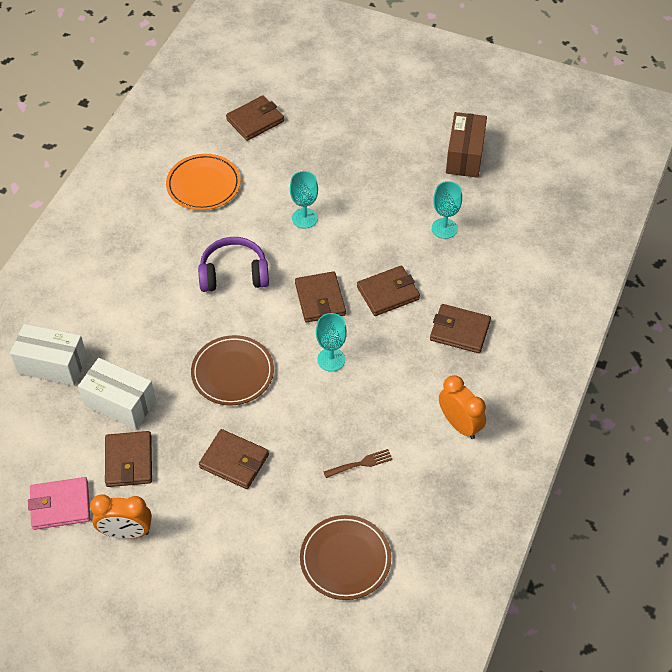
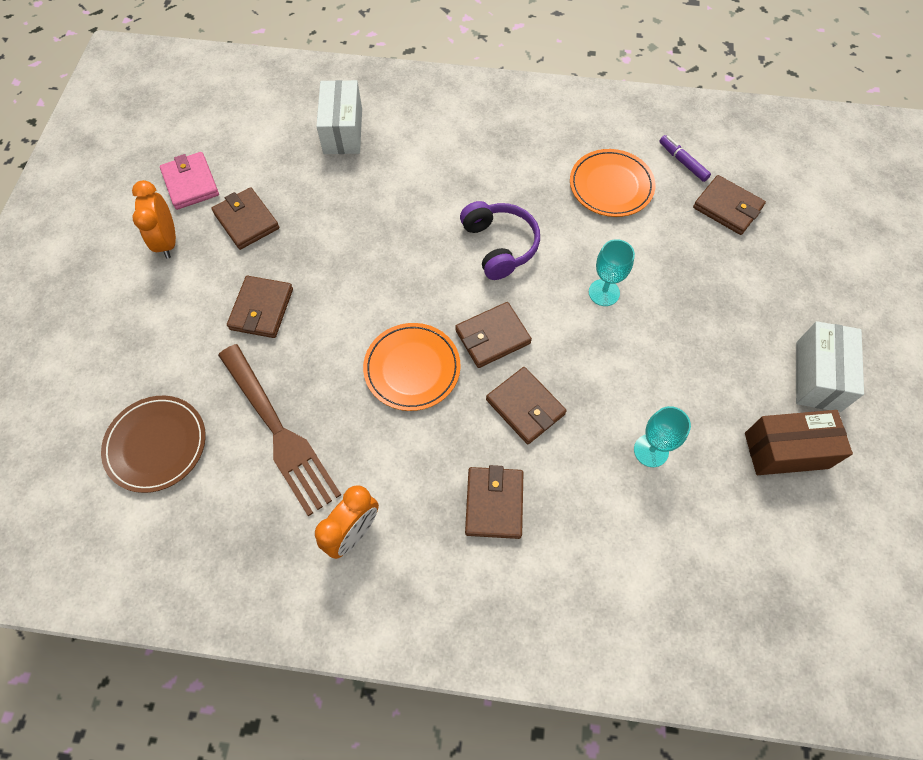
camera: 75 degrees right, 10 degrees up
white box [78,358,156,429] -> white box moved to [796,321,864,412]
brown wallet [105,431,152,487] -> brown wallet turned 75 degrees clockwise [211,187,279,250]
brown plate [191,335,274,405] -> none
turquoise goblet [316,313,347,371] -> orange plate [363,323,461,411]
brown fork [323,449,393,478] -> brown fork [218,344,341,516], size x2.48
none -> purple marker [659,135,711,182]

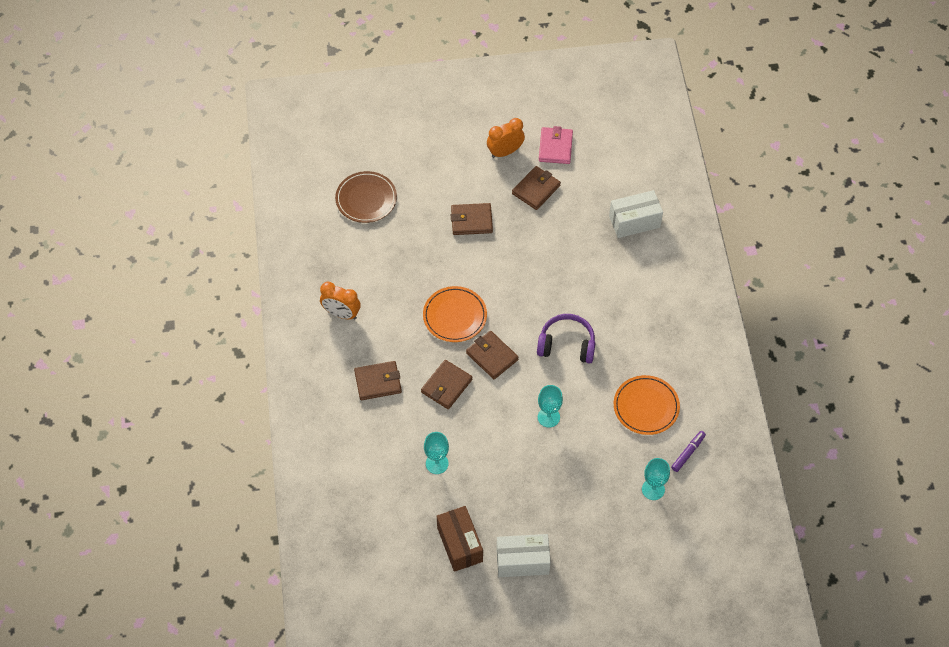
camera: 75 degrees right, 5 degrees down
pink wallet [160,152,219,210] -> pink wallet turned 45 degrees counterclockwise [539,126,573,164]
brown fork [218,344,341,516] -> none
purple headphones [460,201,540,280] -> purple headphones turned 135 degrees counterclockwise [537,314,595,364]
brown wallet [693,175,766,235] -> turquoise goblet [642,458,670,500]

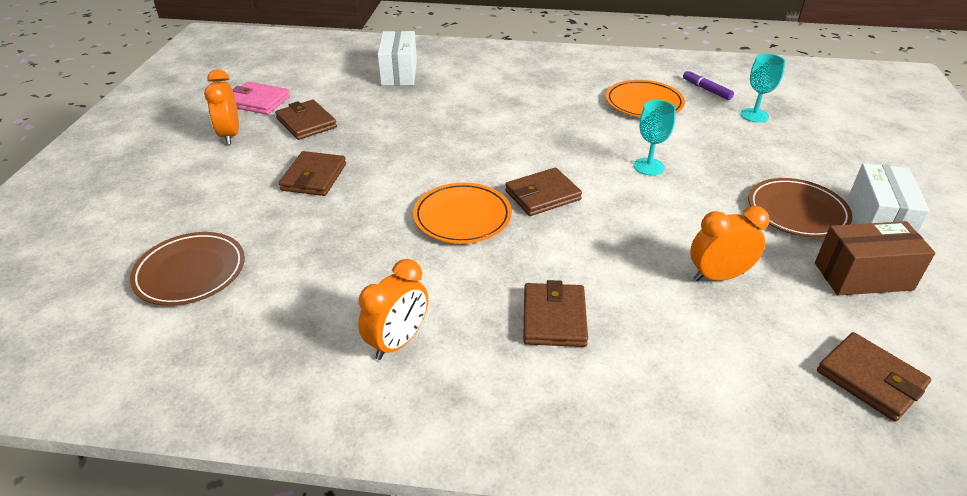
camera: 75 degrees left, 20 degrees down
brown wallet [421,360,472,409] -> brown wallet moved to [817,332,931,422]
turquoise goblet [424,432,449,474] -> orange clock [690,206,769,281]
purple headphones [537,314,595,364] -> none
none -> brown plate [748,178,853,238]

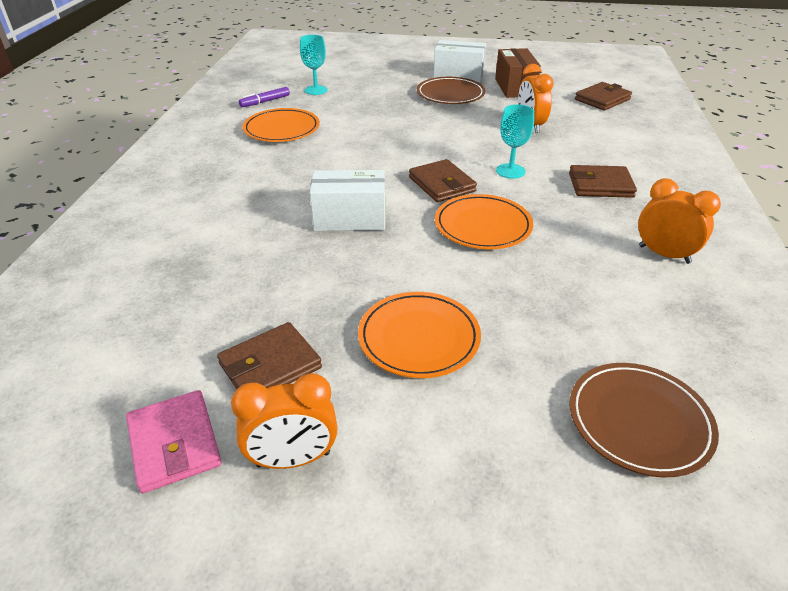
camera: 90 degrees left, 0 degrees up
pink wallet [232,82,290,115] -> pink wallet turned 45 degrees counterclockwise [126,390,222,493]
brown wallet [279,151,346,196] -> orange plate [358,292,481,378]
white box [378,31,417,86] -> white box moved to [310,170,385,231]
turquoise goblet [634,100,676,175] -> turquoise goblet moved to [496,104,534,179]

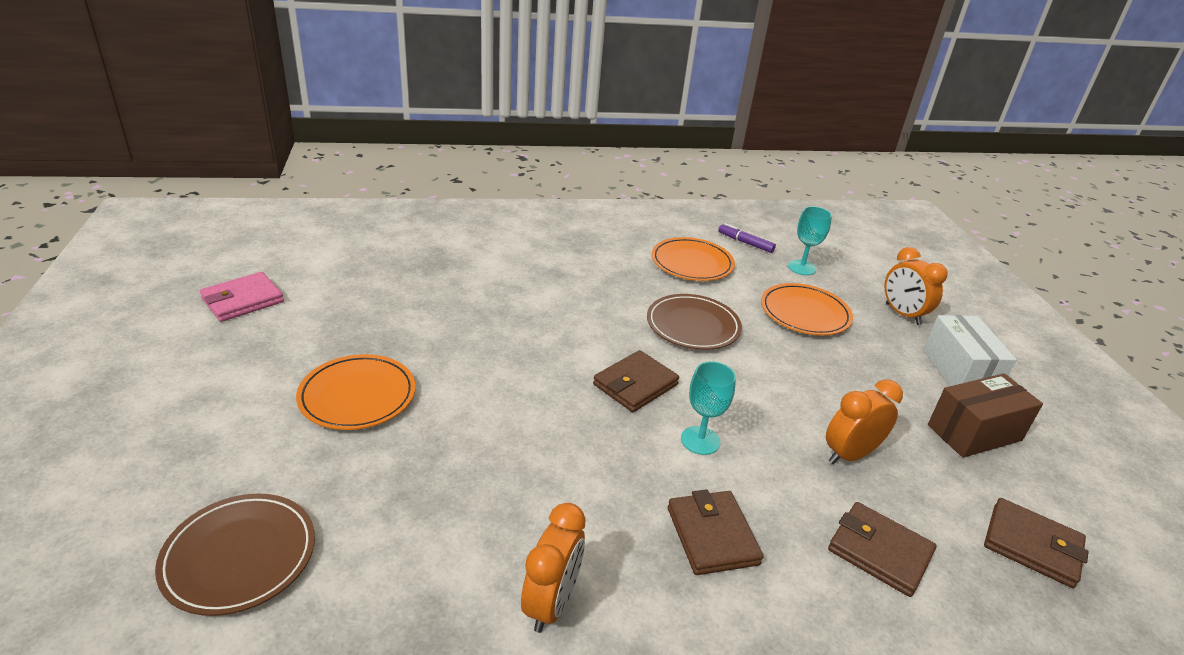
camera: 70 degrees right, 5 degrees down
brown wallet [217,322,322,389] -> brown wallet moved to [828,502,937,597]
orange clock [231,373,338,469] -> orange clock moved to [884,247,948,325]
white box [310,170,385,231] -> none
brown plate [417,77,485,104] -> brown plate moved to [647,294,742,350]
orange plate [435,194,533,249] -> orange plate moved to [761,283,853,335]

